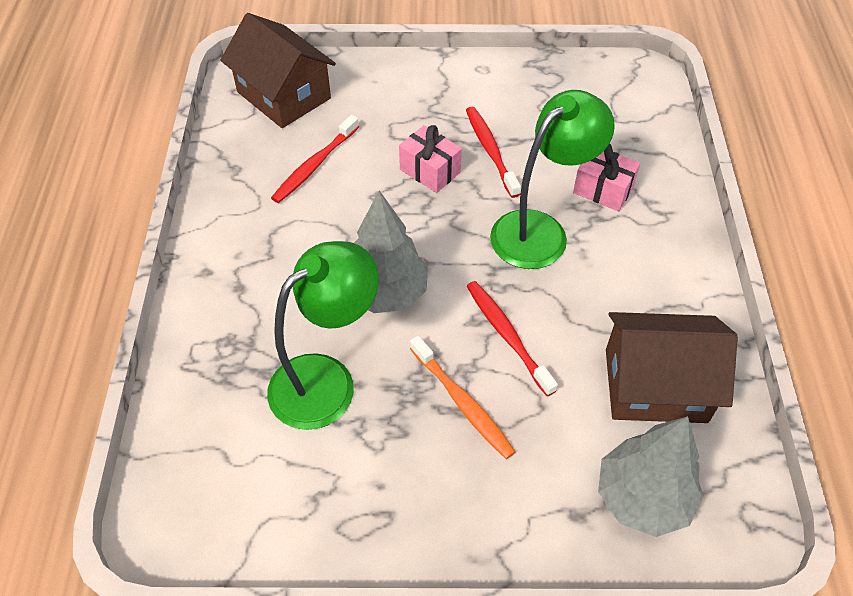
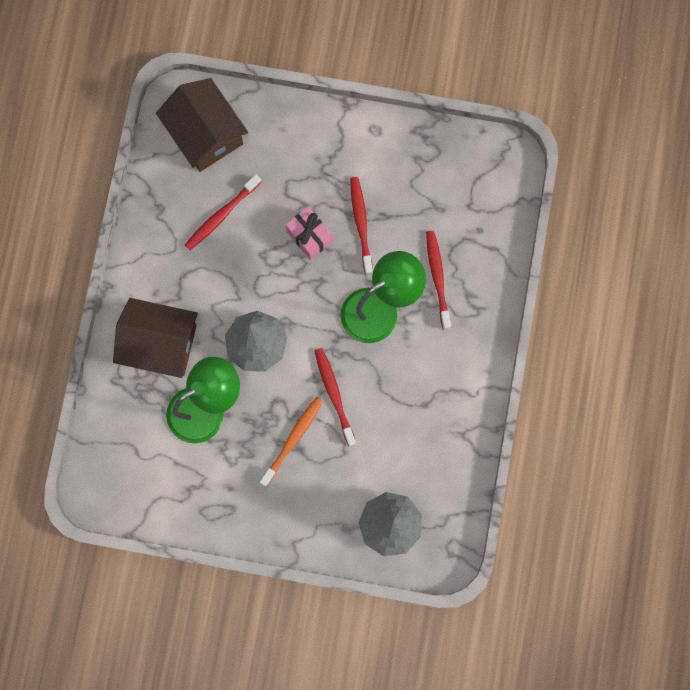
camera: 10 degrees right, 25 degrees up
orange toothbrush [410,336,516,459] -> orange toothbrush turned 120 degrees counterclockwise [260,397,323,487]
pink gift [573,144,640,211] -> red toothbrush [426,231,451,330]
brown house [606,312,738,423] -> brown house moved to [113,298,198,378]

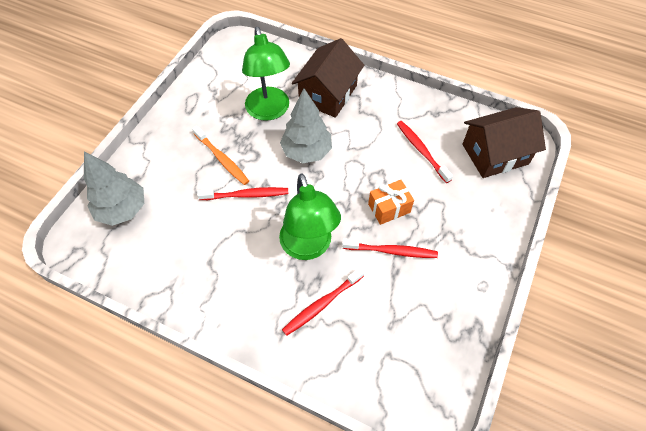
camera: 105 degrees right, 20 degrees down
pink gift [285,207,333,260] -> orange gift [368,180,414,225]
red toothbrush [426,231,451,330] -> red toothbrush turned 135 degrees clockwise [282,267,365,336]

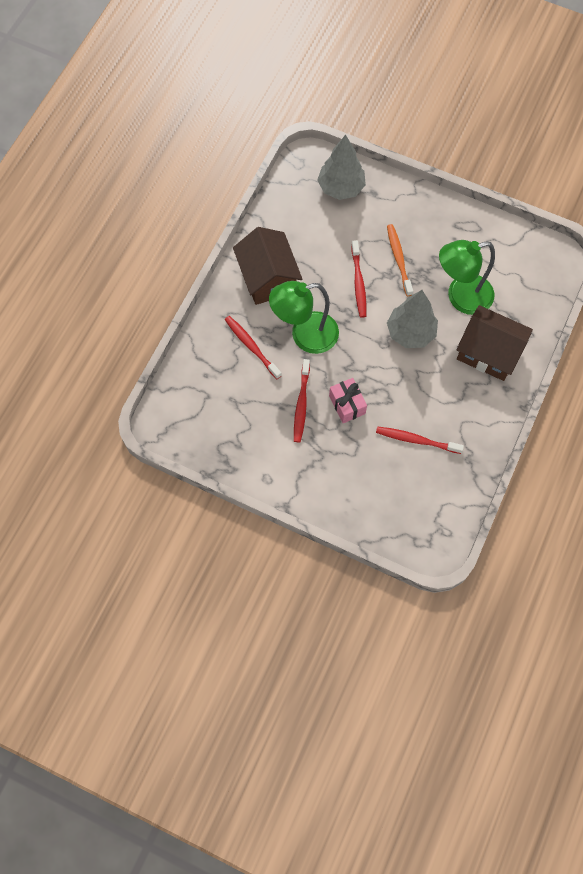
camera: 90 degrees right, 10 degrees up
orange toothbrush [192,126,249,185] -> orange toothbrush turned 120 degrees clockwise [387,224,413,296]
orange gift [368,180,414,225] -> pink gift [329,378,367,423]
red toothbrush [397,121,453,183] -> red toothbrush turned 135 degrees counterclockwise [376,426,464,454]
brown house [462,107,546,178] -> brown house moved to [233,227,302,305]

